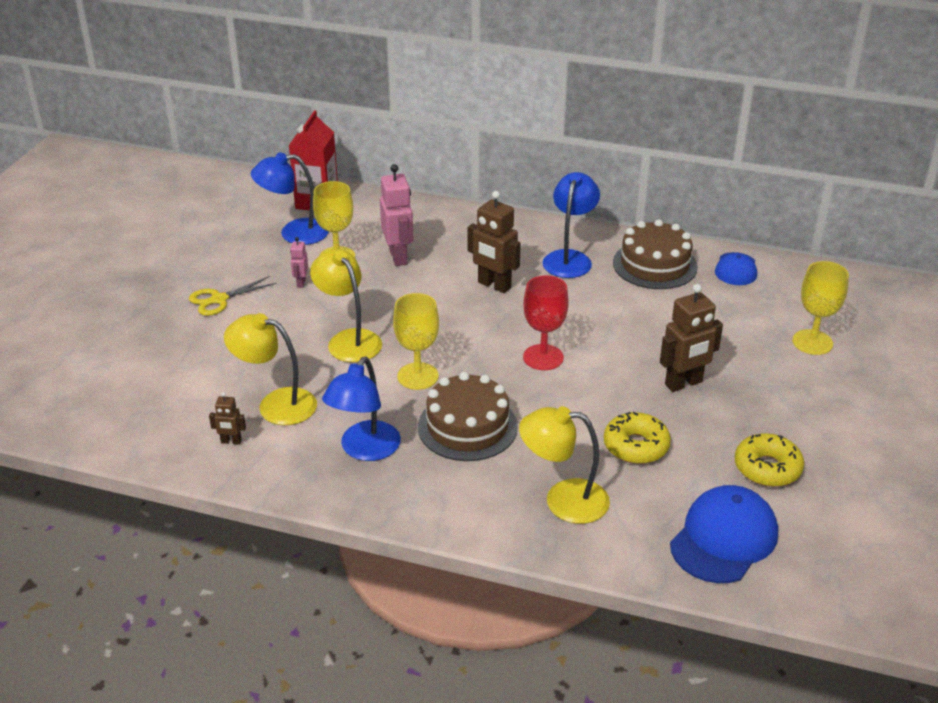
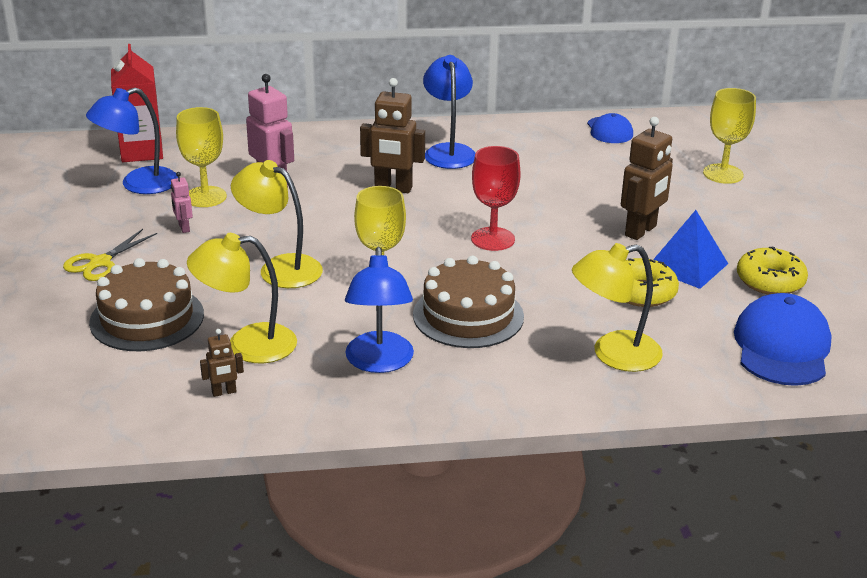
camera: 25 degrees left, 5 degrees down
brown cake [613,219,698,289] -> brown cake moved to [89,258,204,351]
none -> blue pyramid [653,210,728,289]

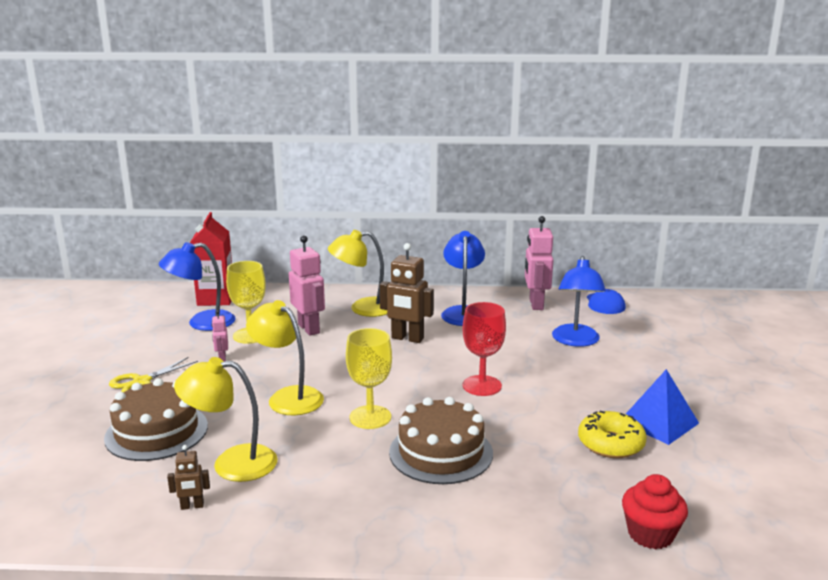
camera: 10 degrees right, 10 degrees down
blue lamp [345,247,414,373] -> blue lamp moved to [552,256,606,347]
yellow lamp [572,243,663,372] -> yellow lamp moved to [328,230,387,317]
brown robot [621,117,673,240] -> none
yellow goblet [703,88,756,184] -> none
blue cap [734,293,832,386] -> none
yellow donut [737,247,808,295] -> none
none -> pink robot [525,216,553,310]
none -> red cupcake [622,474,688,549]

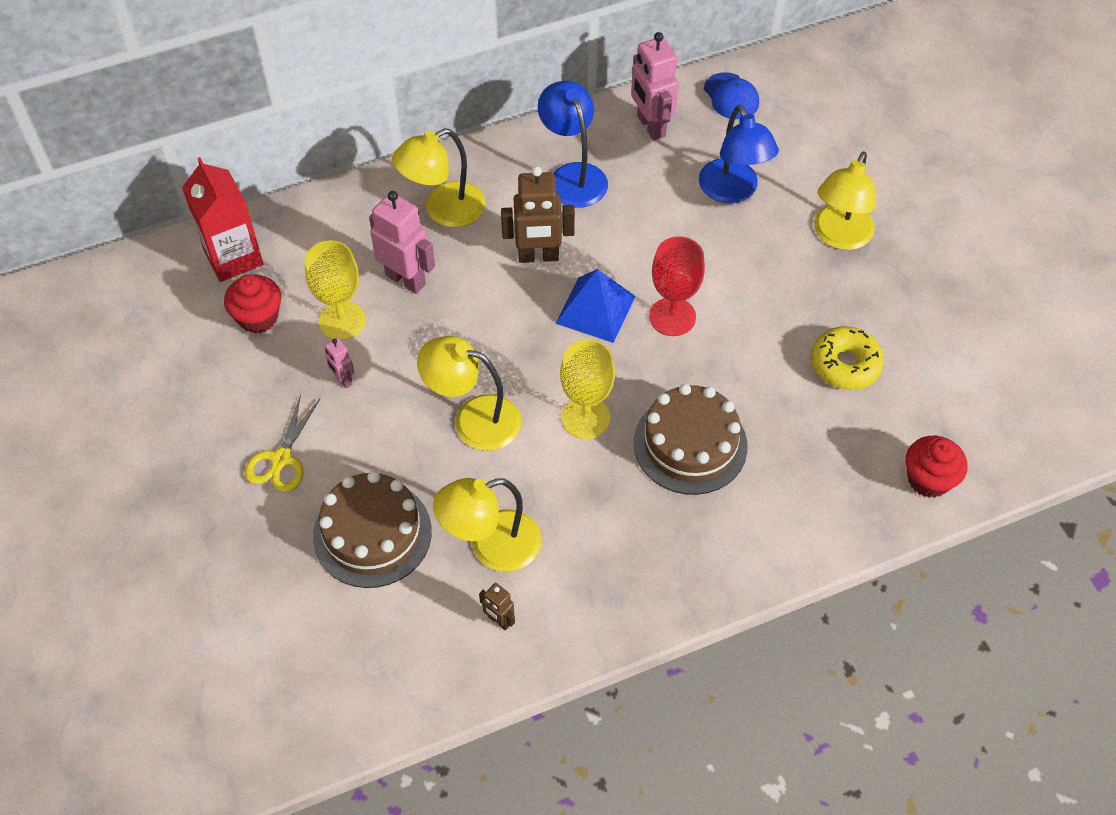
camera: 25 degrees left, 35 degrees up
blue lamp [159,242,236,331] -> red cupcake [224,275,281,333]
brown robot [167,445,210,510] -> brown robot turned 75 degrees clockwise [479,583,515,630]
blue pyramid [626,369,699,445] -> blue pyramid moved to [555,269,636,343]
none -> yellow lamp [814,152,876,250]

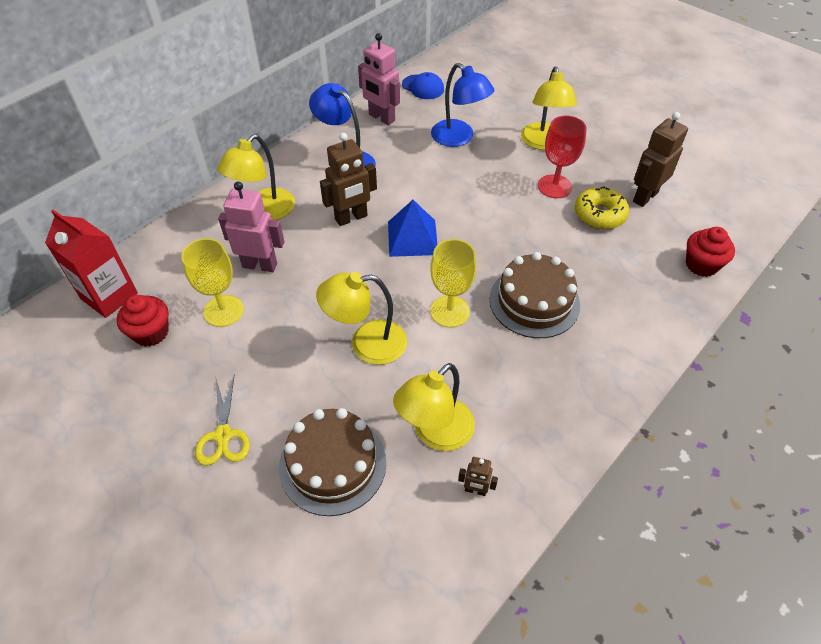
camera: 25 degrees left, 5 degrees down
pink robot [325,338,354,388] -> none
red goblet [649,237,705,336] -> red goblet moved to [538,116,587,198]
none -> brown robot [633,112,688,207]

